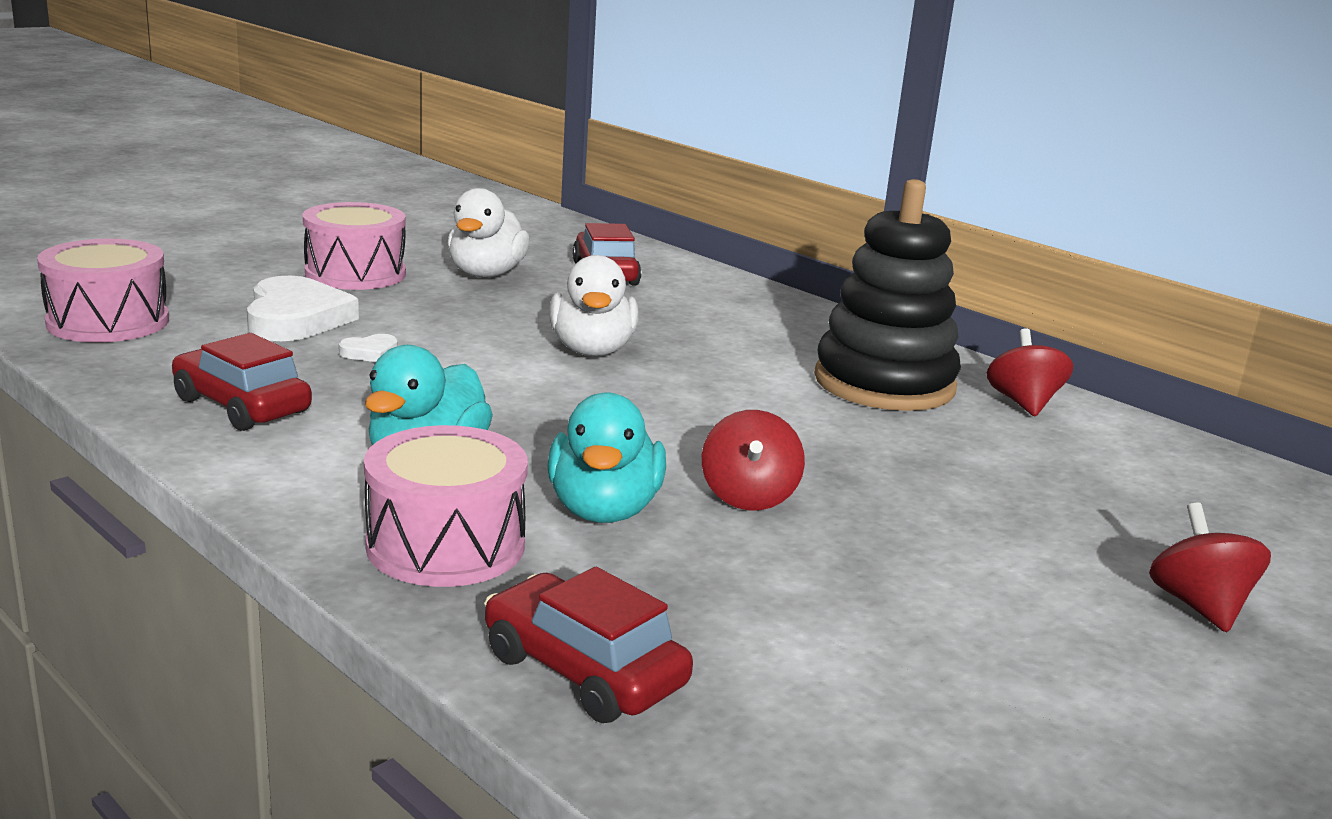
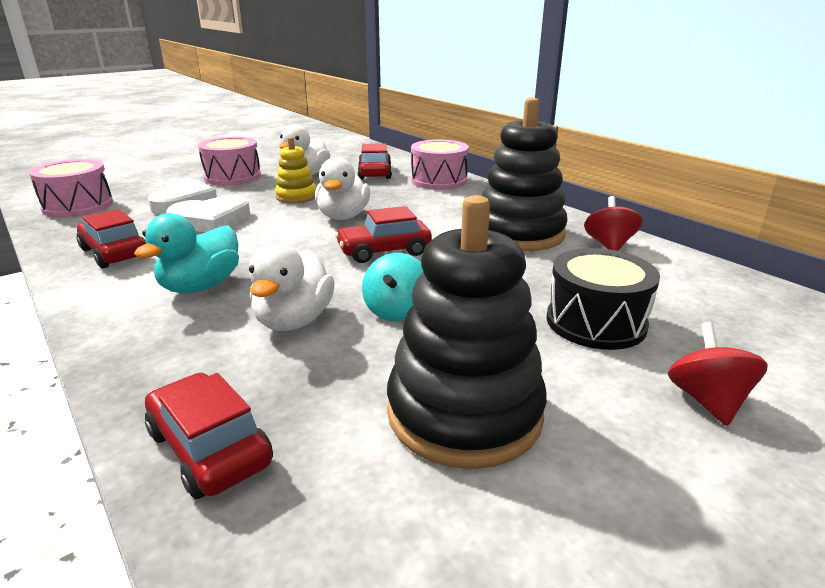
camera: 10 degrees right, 5 degrees up
white heart [339,334,398,362] -> white heart [166,195,250,232], size x2.27
pink drum [364,425,528,587] -> pink drum moved to [411,140,469,190]
turquoise duck [547,392,666,523] -> white duck [249,243,335,331]
red spinning top [702,410,805,510] -> turquoise spinning top [362,253,423,321]
none -> yellow stacking toy [275,137,316,203]
none -> red car [335,206,432,263]
none -> black stacking toy [387,195,547,469]
none -> black drum [546,248,660,350]

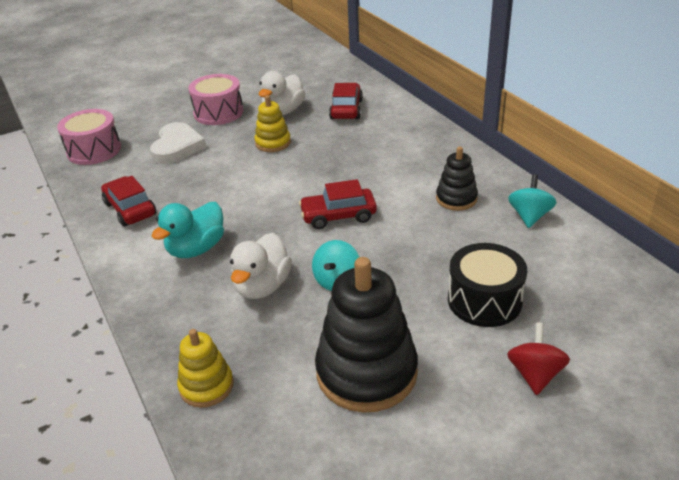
camera: 10 degrees right, 10 degrees up
red car [145,373,273,499] -> yellow stacking toy [177,329,234,408]
white heart [166,195,250,232] -> none
white duck [315,157,370,220] -> none
pink drum [411,140,469,190] -> none
black stacking toy [481,97,568,251] -> black stacking toy [436,147,478,211], size x0.53
red spinning top [584,196,642,251] -> turquoise spinning top [508,175,556,228]

